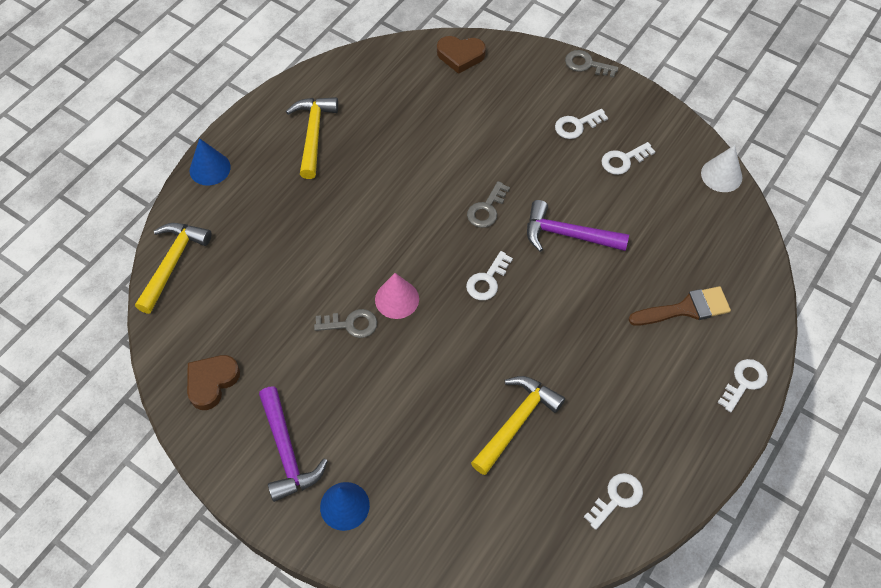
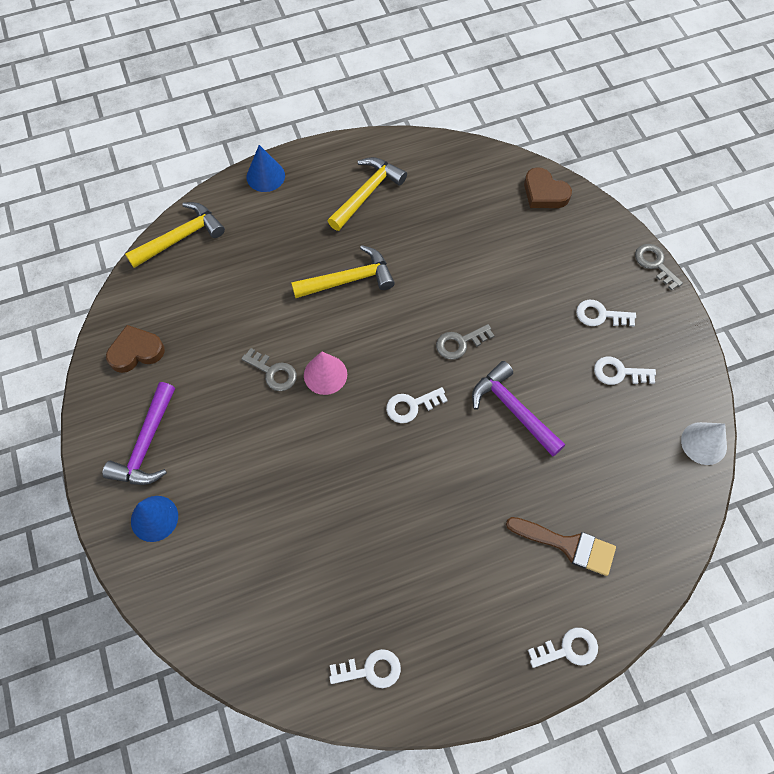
camera: 35 degrees right, 5 degrees up
yellow hammer [471,376,565,475] -> yellow hammer moved to [291,245,395,298]

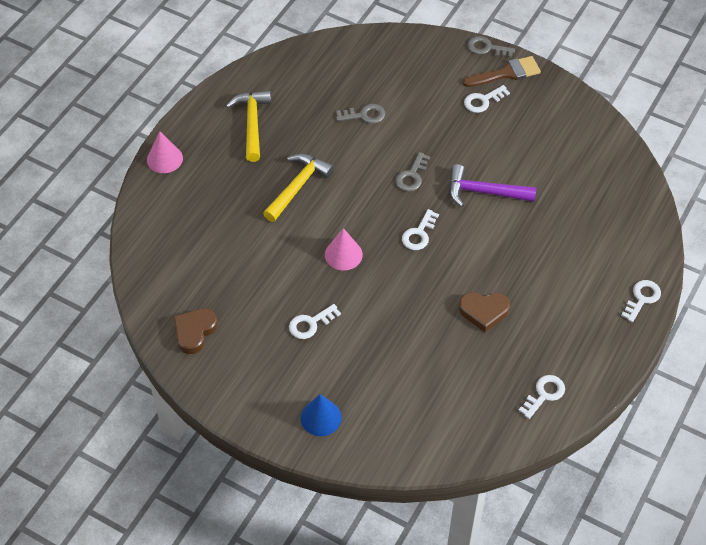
camera: 40 degrees left, 10 degrees down
purple hammer [102,382,175,485] -> none
yellow hammer [125,202,225,268] -> none
grey key [241,348,297,391] -> grey key moved to [336,104,385,124]
blue cone [246,145,285,192] -> pink cone [147,132,183,173]
brown brush [506,517,616,576] -> brown brush moved to [463,56,541,87]
brown heart [524,167,572,208] -> brown heart moved to [459,292,510,332]
white key [594,356,656,385] -> white key moved to [289,304,341,339]
white cone [681,422,727,465] -> none

